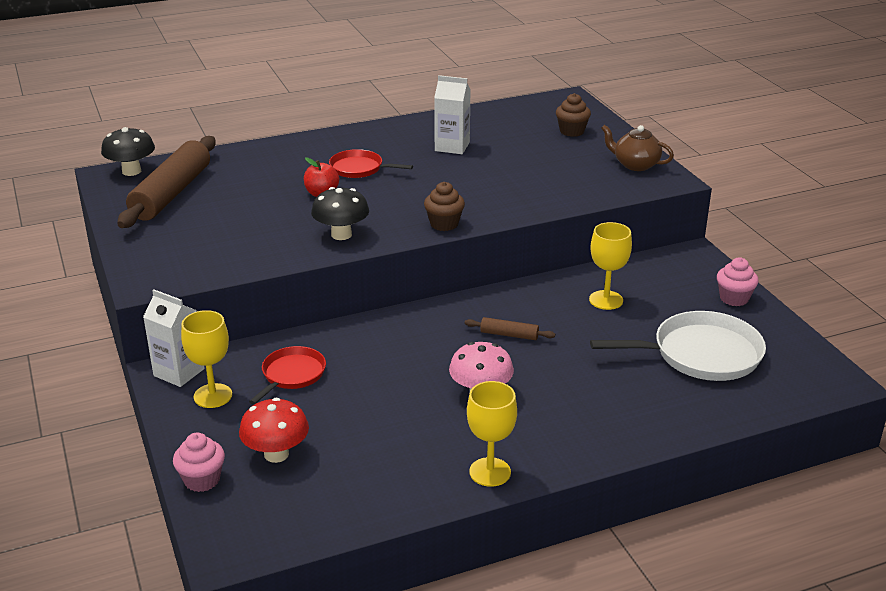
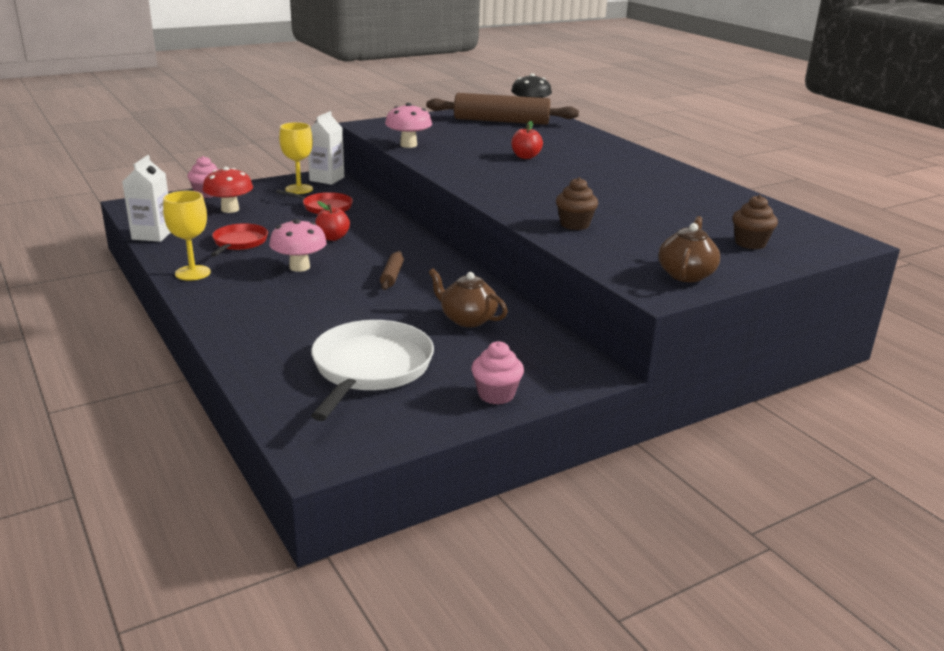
camera: 80 degrees right, 5 degrees down
black mushroom [311,187,369,240] -> none
red pan [329,149,413,178] -> red pan moved to [210,223,268,257]
brown cupcake [424,182,465,231] -> brown cupcake moved to [556,177,598,230]
white carton [434,75,471,154] -> white carton moved to [122,155,171,242]
yellow goblet [589,222,632,310] -> brown teapot [429,269,508,327]
white pan [590,311,766,381] -> white pan turned 150 degrees counterclockwise [311,320,434,421]
none -> red apple [315,201,350,241]
none -> pink mushroom [385,103,432,148]

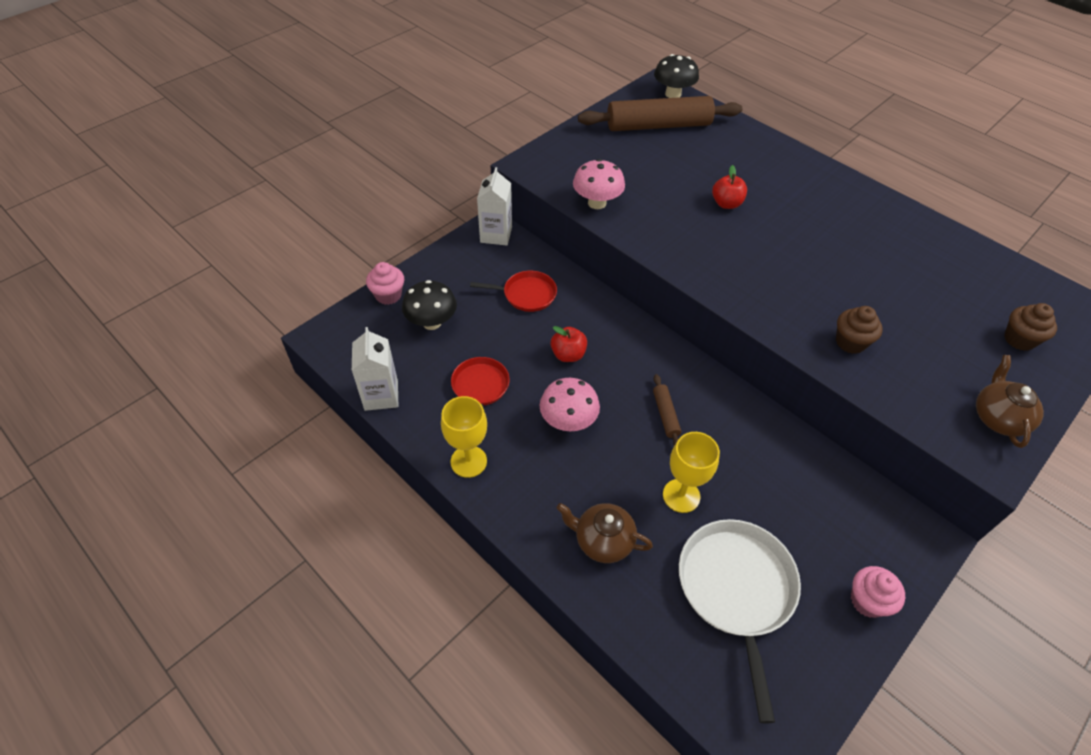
camera: 15 degrees left, 25 degrees up
red mushroom [202,167,253,213] -> black mushroom [402,280,457,330]
yellow goblet [279,122,313,194] -> yellow goblet moved to [663,432,720,513]
brown teapot [429,269,508,327] -> brown teapot moved to [556,503,653,563]

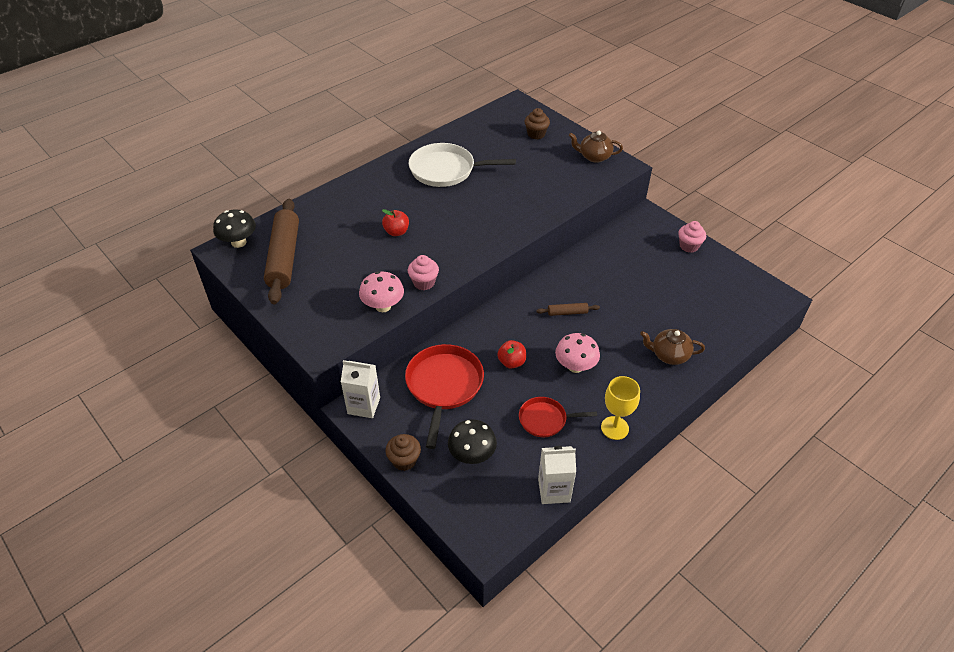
camera: 85 degrees left, 5 degrees down
pink cupcake [366,262,404,305] -> pink cupcake moved to [408,255,439,290]
red pan [470,271,557,312] -> red pan [405,344,484,449], size x1.71
brown teapot [556,503,653,563] -> brown teapot turned 75 degrees clockwise [640,329,705,365]
yellow goblet [663,432,720,513] -> none
white pan [679,519,801,724] -> white pan moved to [409,143,516,187]
brown cupcake [836,306,883,354] -> brown cupcake moved to [385,434,421,471]

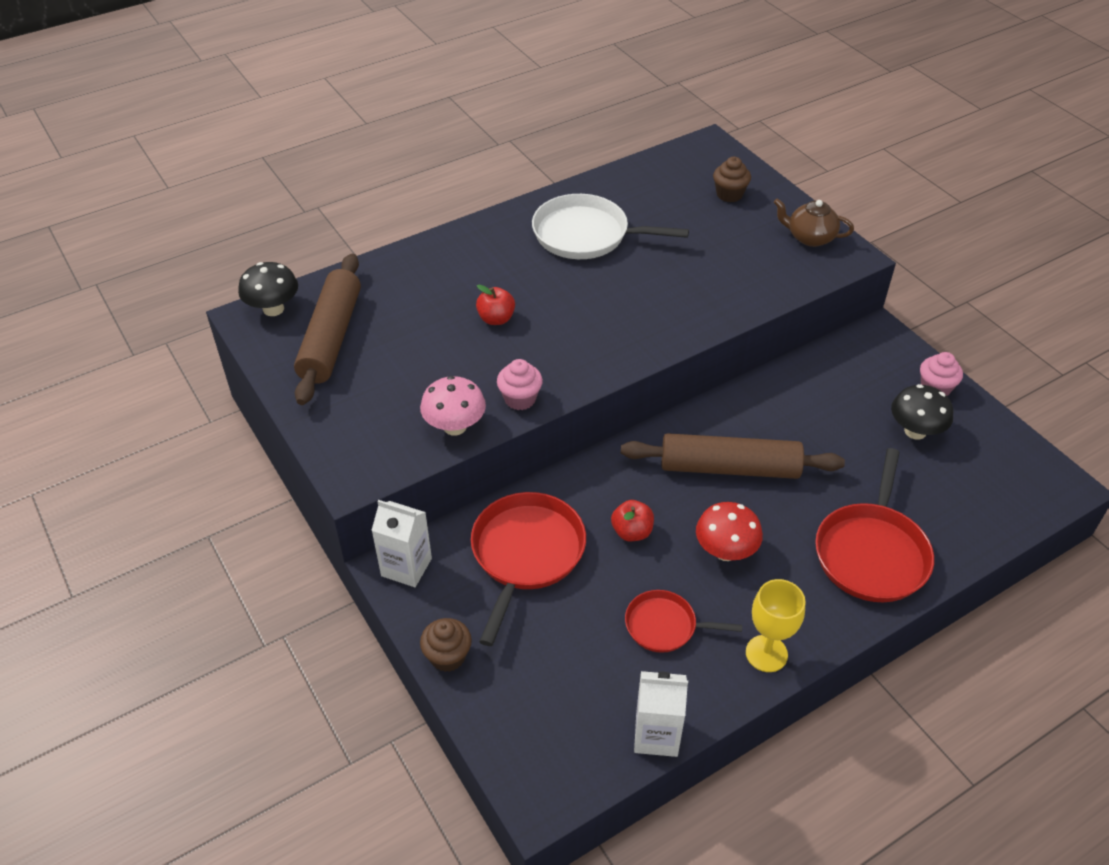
camera: 10 degrees right, 0 degrees up
black mushroom [448,419,497,464] -> black mushroom moved to [891,384,953,440]
brown rolling pin [536,303,600,316] -> brown rolling pin [621,433,845,479], size x2.32
pink mushroom [555,333,600,373] -> red mushroom [696,502,763,561]
brown teapot [640,329,705,365] -> red pan [815,448,934,602]

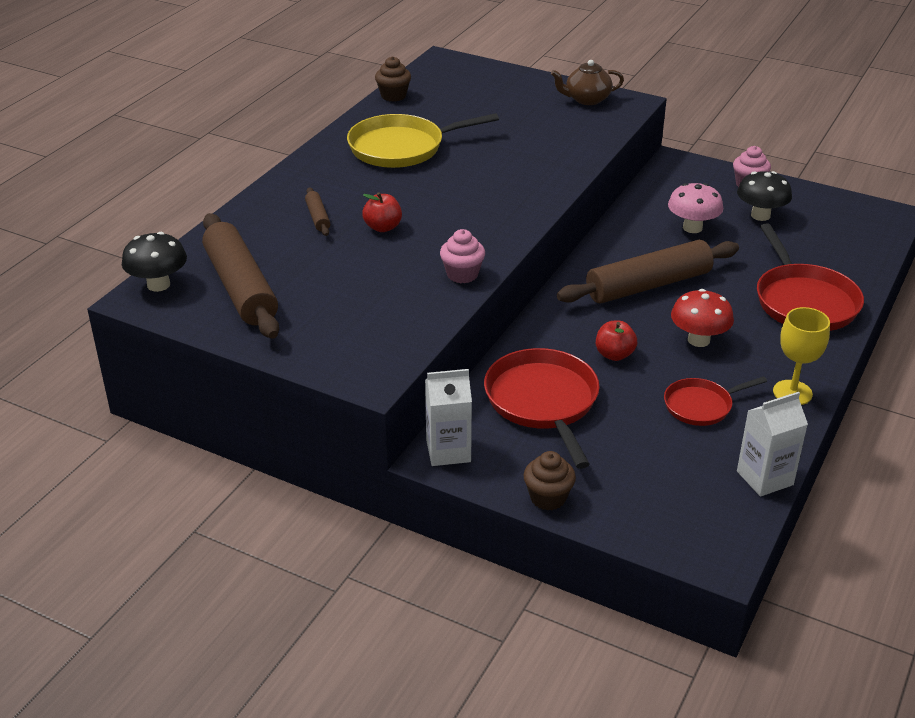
camera: 30 degrees left, 10 degrees down
pink mushroom [420,376,486,436] -> pink mushroom moved to [668,183,723,233]
white pan [532,194,689,259] -> yellow pan [347,113,499,168]
brown cupcake [713,157,751,202] -> brown cupcake moved to [375,56,411,102]
none -> brown rolling pin [305,187,330,236]

